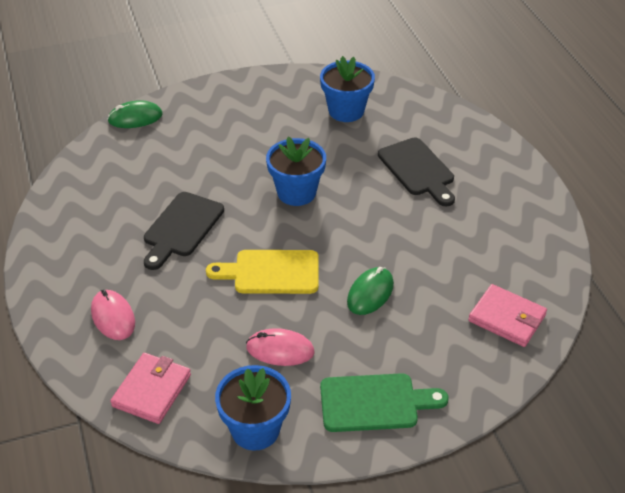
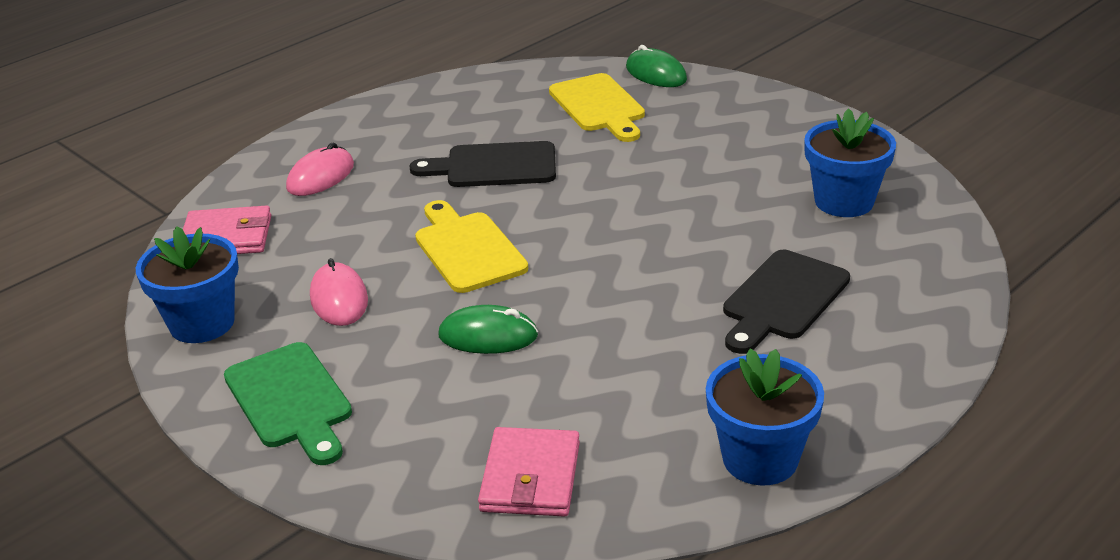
camera: 65 degrees right, 10 degrees down
blue flower pot [266,137,326,206] -> blue flower pot moved to [706,349,824,486]
none -> yellow cutting board [549,73,645,142]

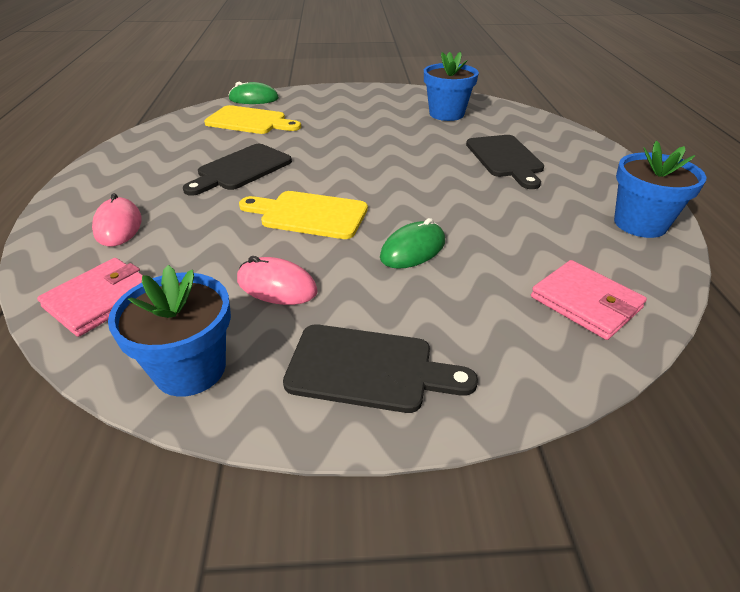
camera: 50 degrees left, 5 degrees up
green cutting board [224,342,352,465] -> black cutting board [283,324,478,413]

